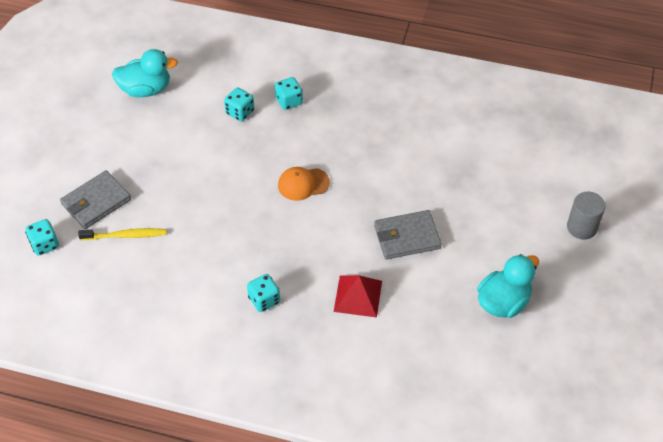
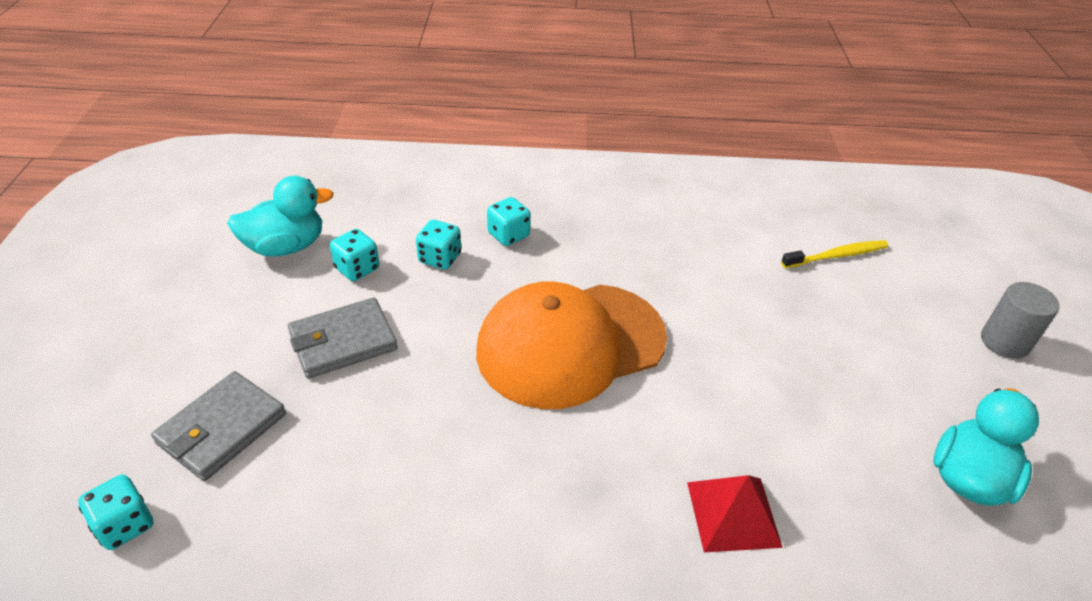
camera: 15 degrees left, 10 degrees down
yellow toothbrush [78,228,167,240] -> yellow toothbrush moved to [781,240,889,268]
turquoise dice [247,274,280,312] -> turquoise dice moved to [330,229,379,281]
orange cap [278,167,330,201] -> orange cap [476,282,667,409], size x2.32
grey wallet [374,210,442,260] -> grey wallet moved to [288,298,398,379]

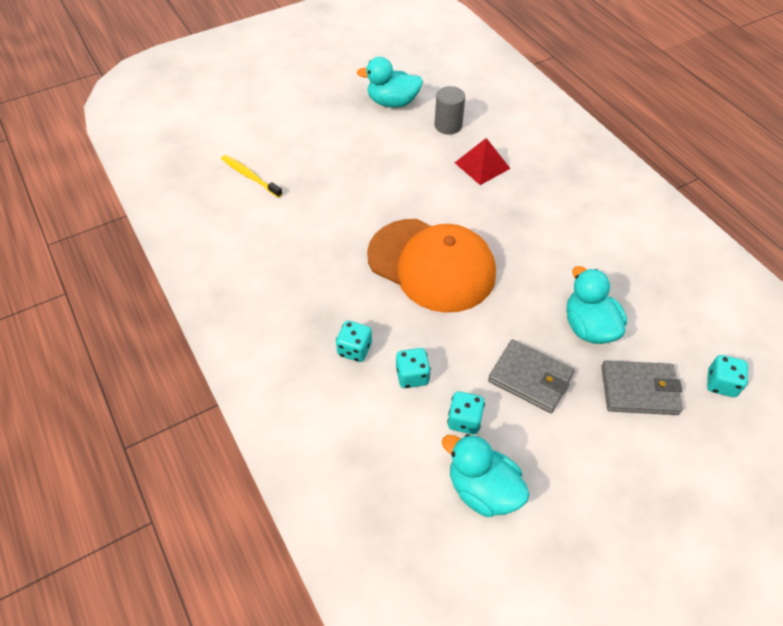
camera: 120 degrees left, 10 degrees up
grey cylinder [981,282,1060,359] -> grey cylinder moved to [435,86,465,135]
none -> turquoise duck [567,266,627,344]

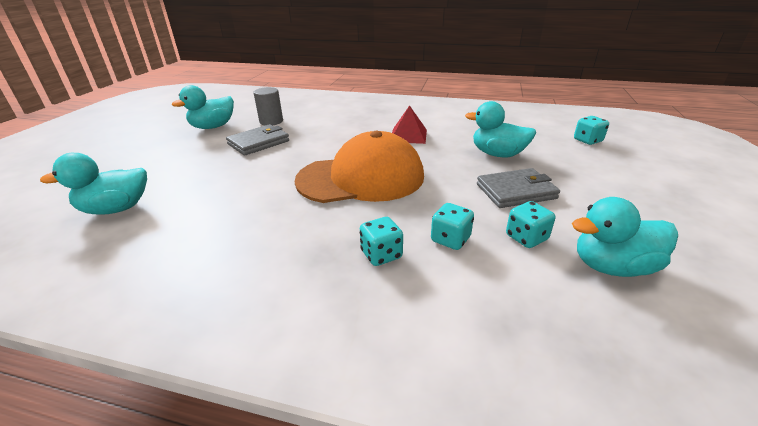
camera: 45 degrees left, 20 degrees down
yellow toothbrush [221,155,282,198] -> turquoise duck [40,153,147,215]
red pyramid [455,138,511,185] -> red pyramid moved to [392,105,427,144]
grey wallet [601,360,683,415] -> grey wallet moved to [226,124,289,156]

